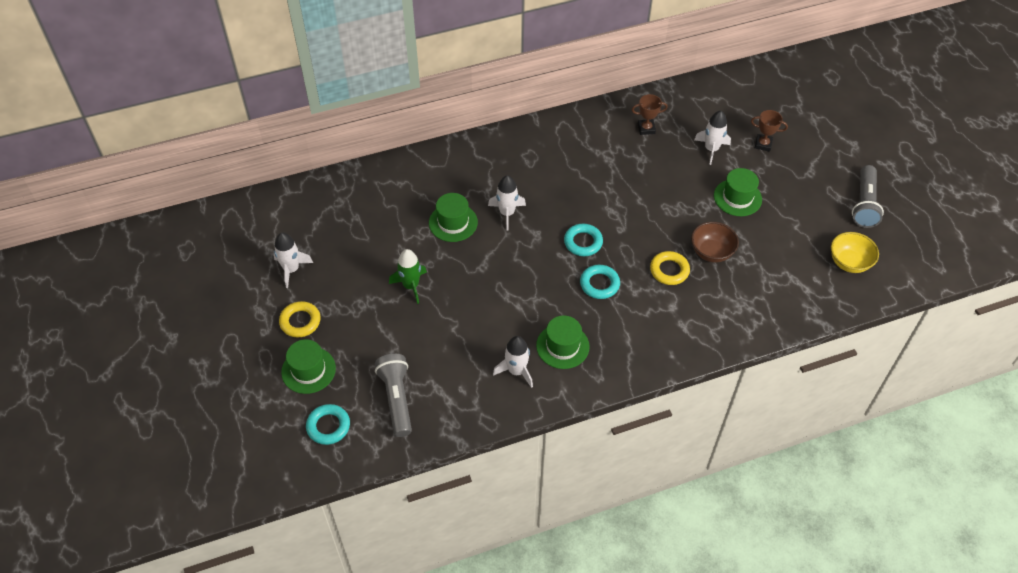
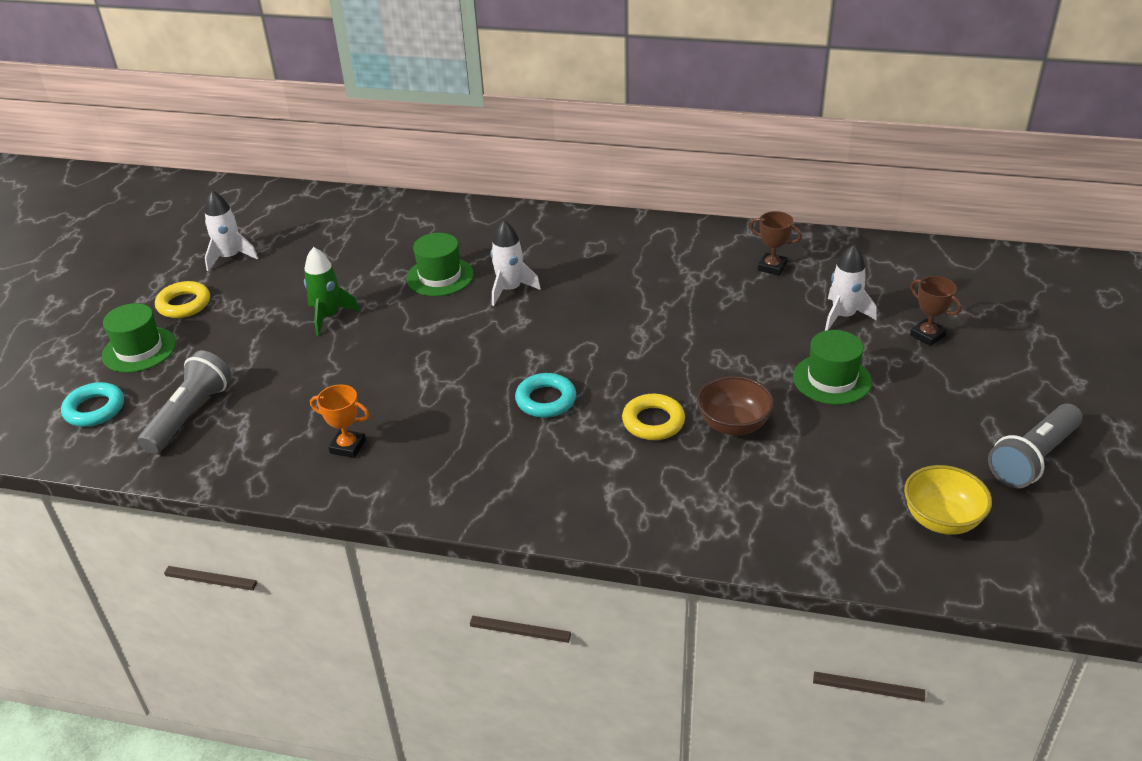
camera: 35 degrees right, 15 degrees down
white rocket [493,336,533,388] -> orange trophy [310,385,369,458]
green hat [536,315,590,369] -> none
turquoise ring [564,224,603,256] -> none

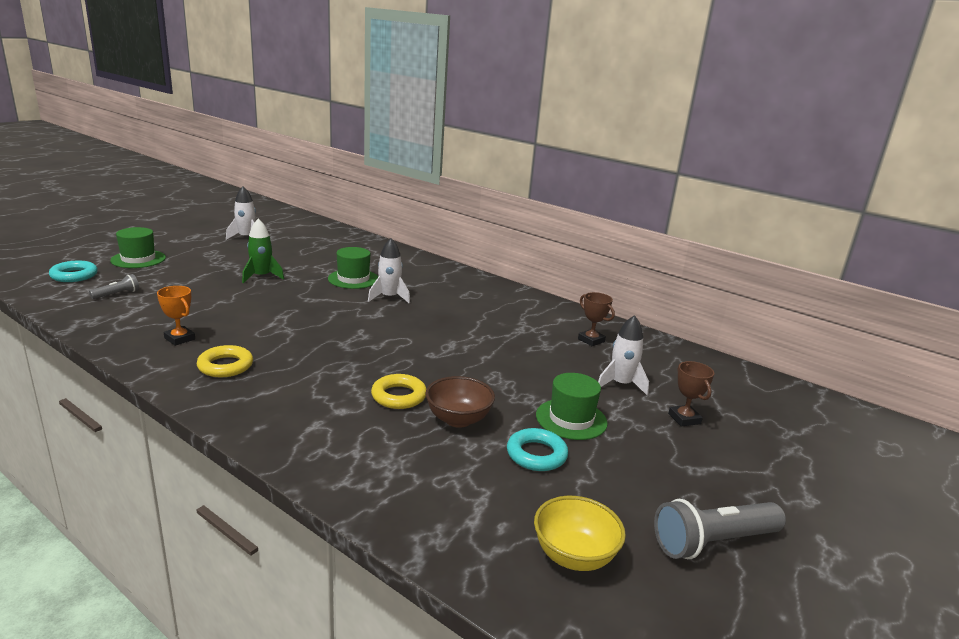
camera: 20 degrees right, 15 degrees down
grey flashlight [138,350,232,454] -> grey flashlight [89,274,139,299], size x0.52
yellow ring [155,281,210,318] -> yellow ring moved to [197,345,253,377]
turquoise ring [515,373,576,418] -> turquoise ring moved to [507,428,568,471]

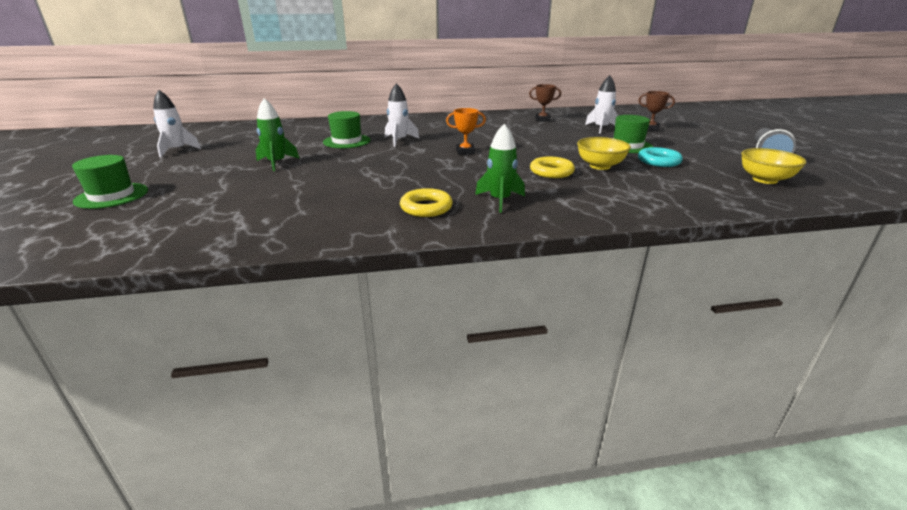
camera: 45 degrees left, 5 degrees up
turquoise ring [49,261,98,282] -> none
grey flashlight [89,274,139,299] -> none
orange trophy [157,286,195,346] -> orange trophy moved to [446,108,486,155]
brown bowl [426,376,495,428] -> yellow bowl [577,137,631,170]
none -> green rocket [475,124,525,213]

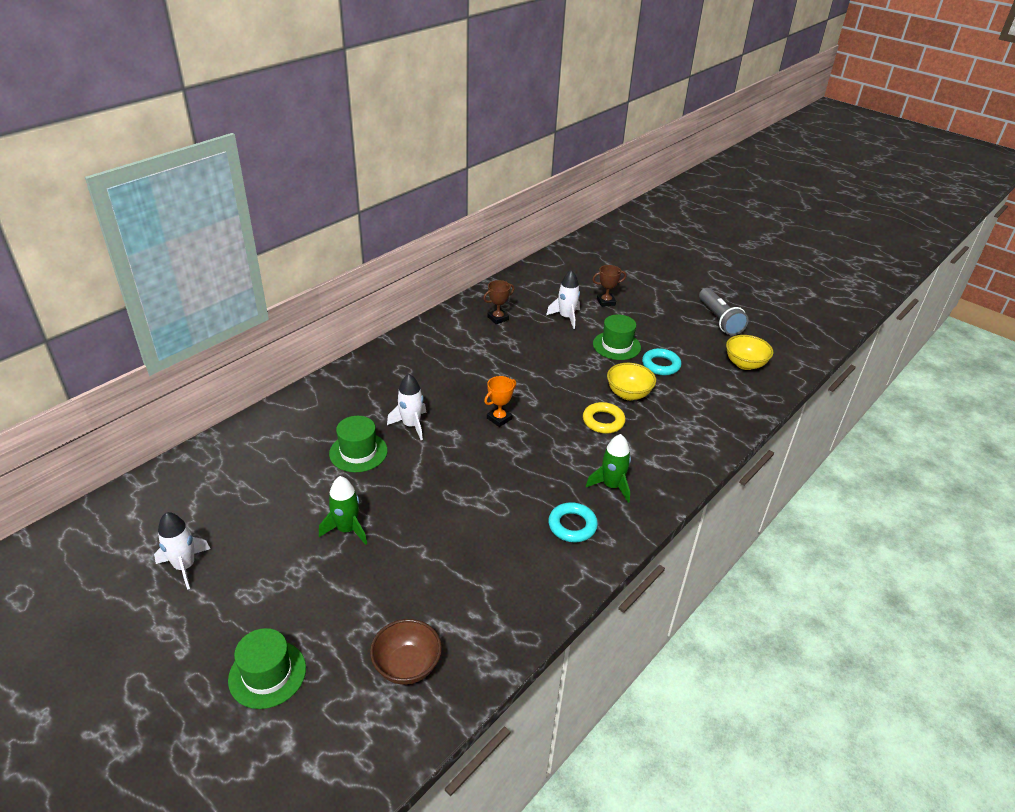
camera: 40 degrees left, 10 degrees up
yellow ring [400,188,453,217] -> turquoise ring [548,502,598,542]
none -> brown bowl [370,619,442,685]

